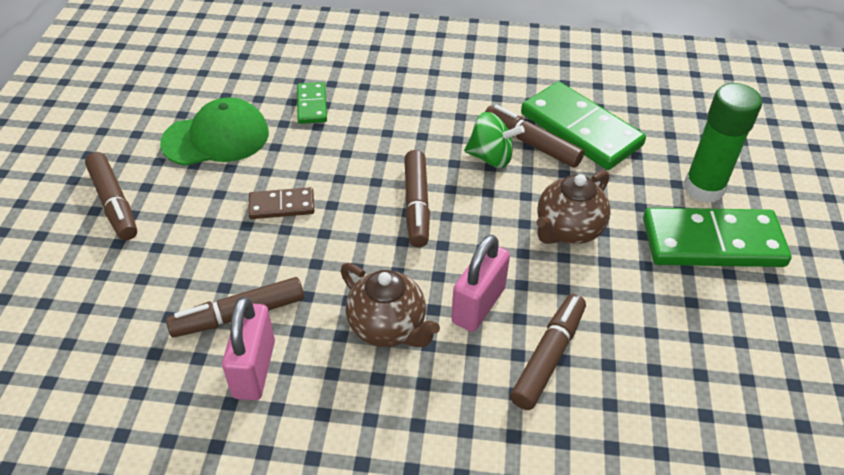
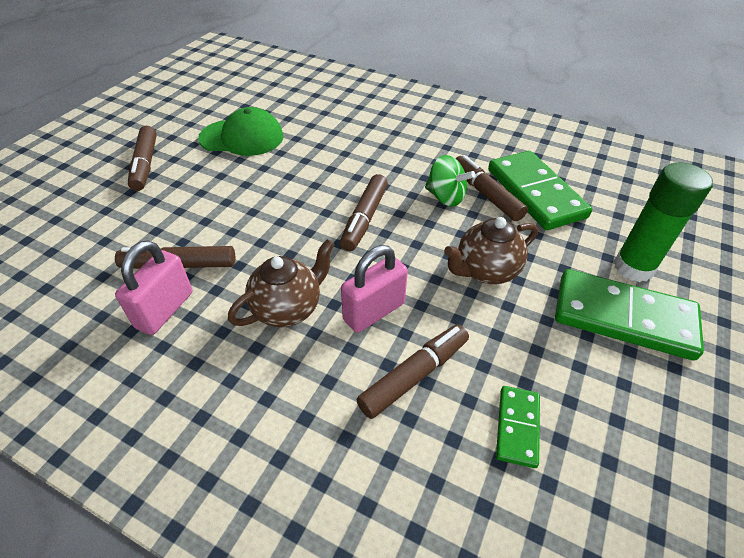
camera: 20 degrees right, 0 degrees up
brown domino [248,187,315,219] -> none
green domino [297,82,327,124] -> green domino moved to [496,386,540,468]
brown teapot [341,263,440,347] -> brown teapot turned 105 degrees counterclockwise [228,239,335,327]

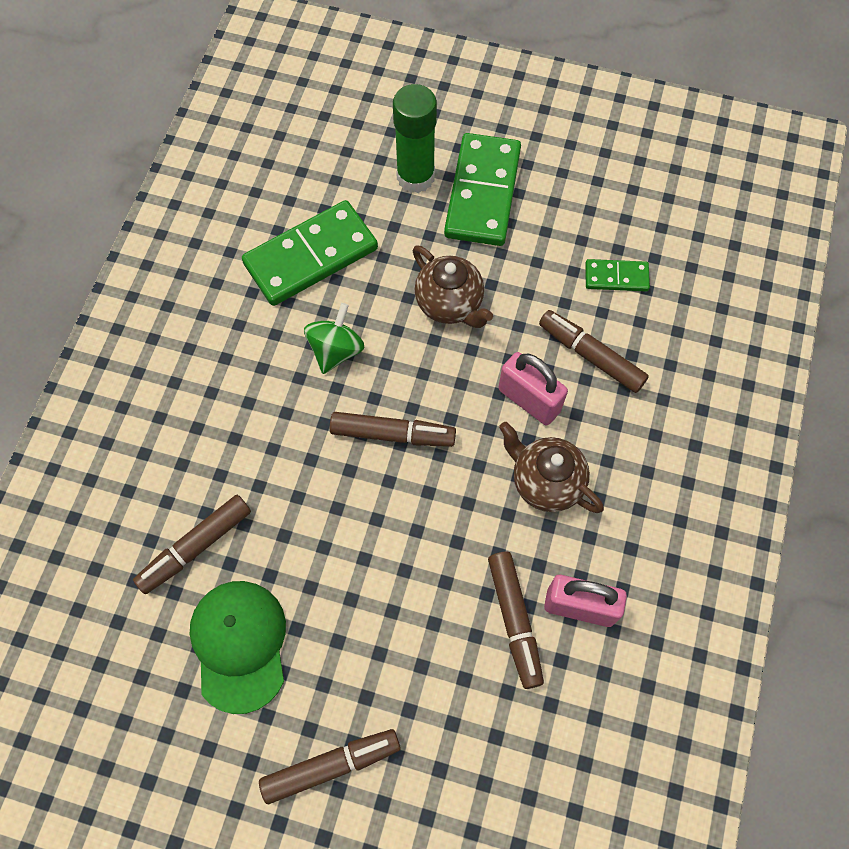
camera: 100 degrees left, 20 degrees up
brown marker [456,155,528,221] -> brown marker moved to [133,495,251,594]

